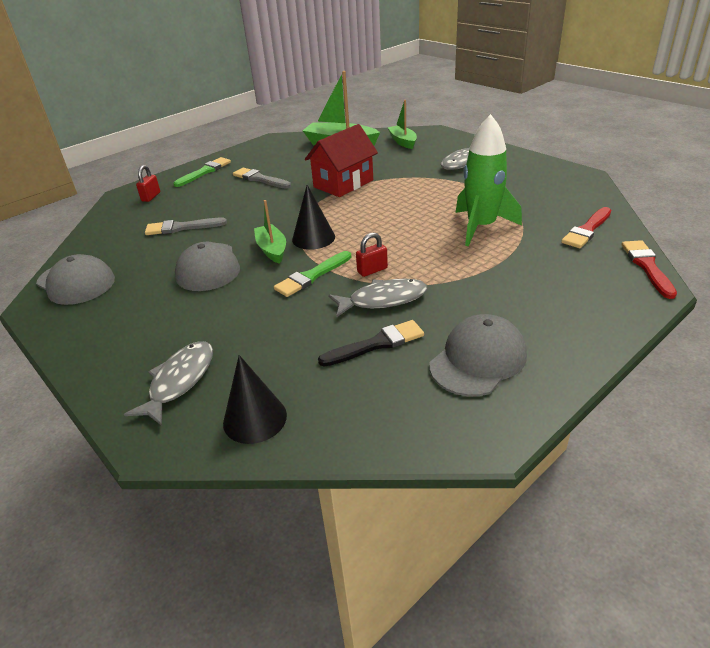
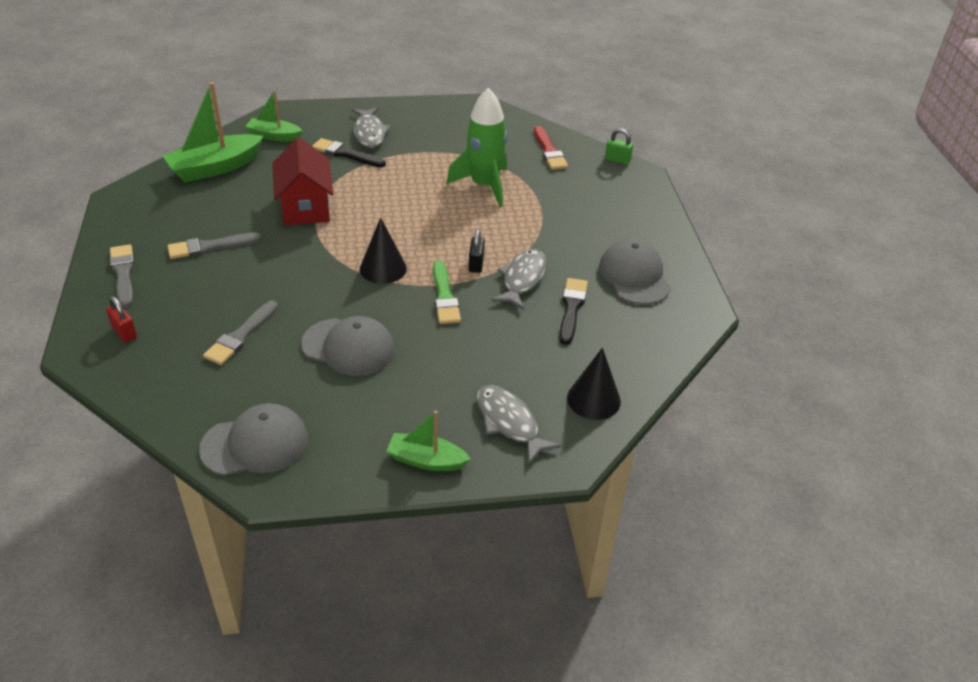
camera: 60 degrees left, 5 degrees up
green brush [174,157,231,187] -> grey brush [110,244,134,308]
green boat [254,200,286,264] -> green boat moved to [386,411,471,471]
red padlock [356,232,388,277] -> black padlock [469,229,485,273]
red brush [621,240,677,299] -> green padlock [605,128,633,165]
none -> black brush [312,138,386,167]

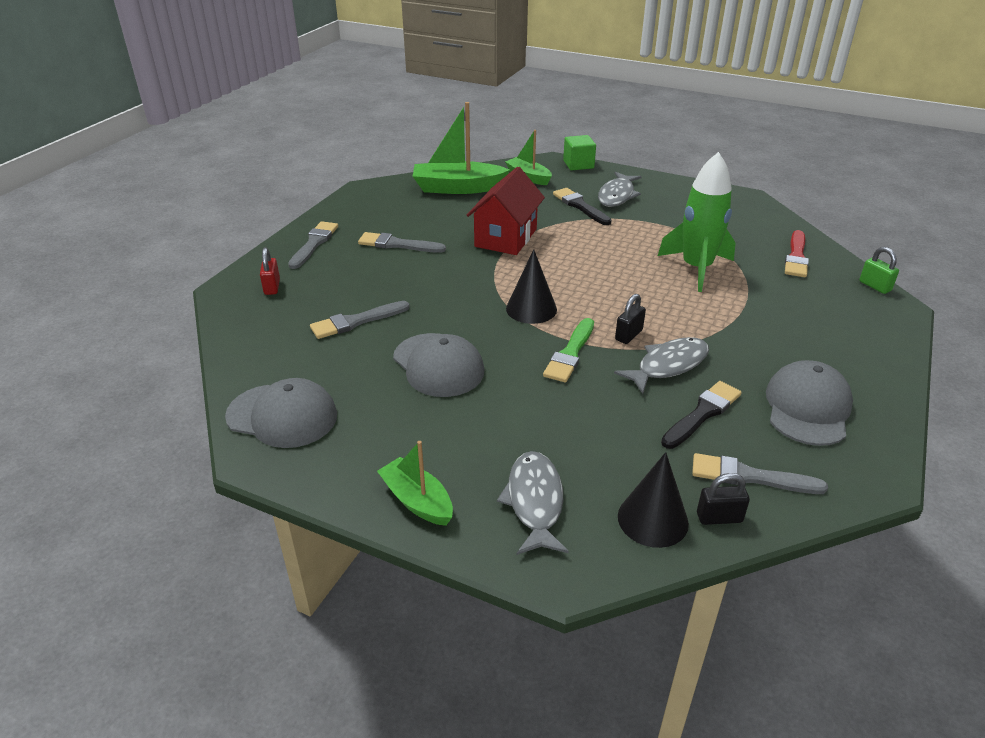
camera: 35 degrees right, 5 degrees down
none -> green cube [563,135,596,170]
none -> grey brush [692,453,828,494]
none -> black padlock [697,473,750,525]

